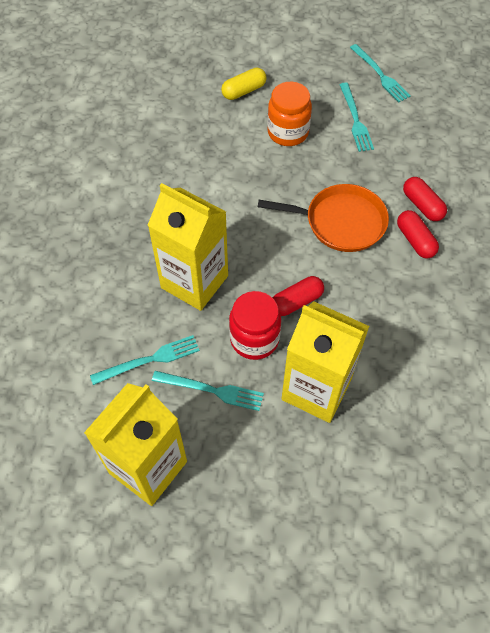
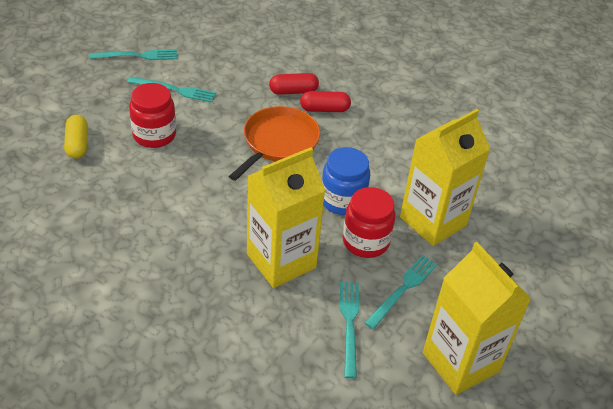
camera: 70 degrees left, 15 degrees down
orange jar [267,82,312,146] -> red jar [129,83,176,148]
red capsule [273,276,324,316] -> blue jar [322,147,370,215]

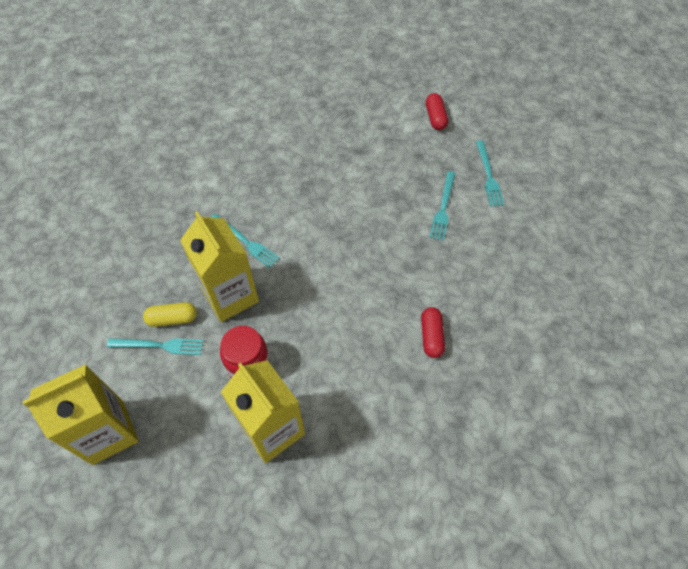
camera: 95 degrees right, 15 degrees up
yellow capsule [64,115,88,159] -> yellow capsule moved to [143,302,197,327]
red jar [129,83,176,148] -> none
orange pan [229,106,320,181] -> none
red capsule [269,73,319,95] -> red capsule moved to [426,93,448,130]
blue jar [322,147,370,215] -> none
turquoise fork [365,255,437,329] -> turquoise fork moved to [211,214,280,268]

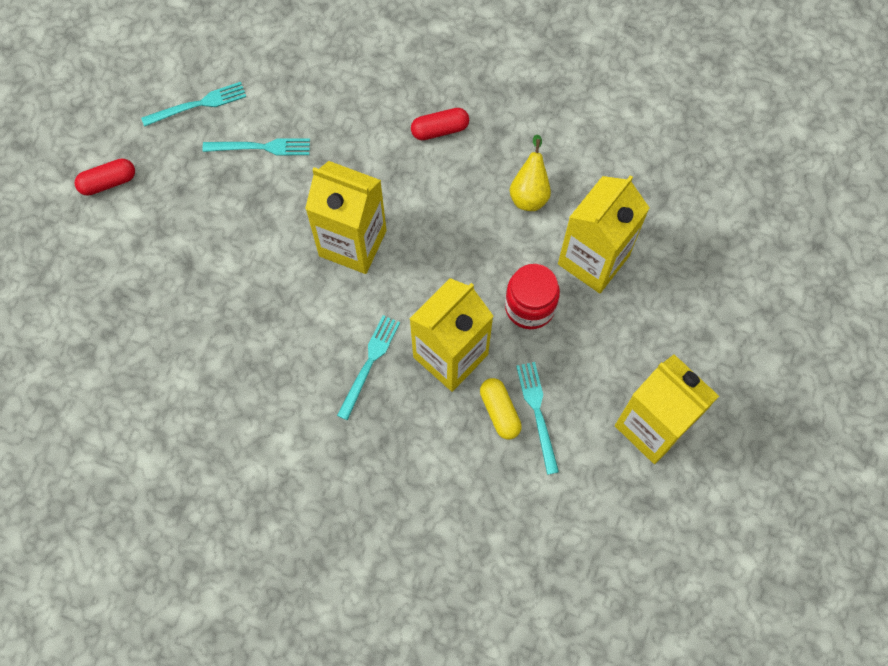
camera: 105 degrees left, 10 degrees up
none -> yellow carton [305,161,387,274]
none -> yellow pear [510,135,551,211]

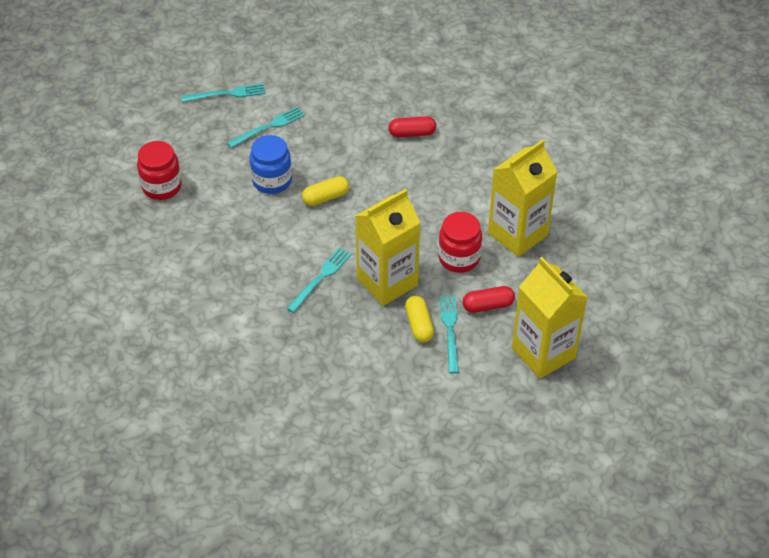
camera: 10 degrees right, 20 degrees down
red capsule [75,158,135,196] -> red capsule moved to [463,286,515,313]
turquoise fork [203,138,310,156] -> turquoise fork turned 45 degrees counterclockwise [227,107,305,148]
yellow carton [305,161,387,274] -> yellow capsule [302,176,349,206]
yellow pear [510,135,551,211] -> none
none -> red jar [137,141,182,200]
none -> blue jar [250,135,292,194]

